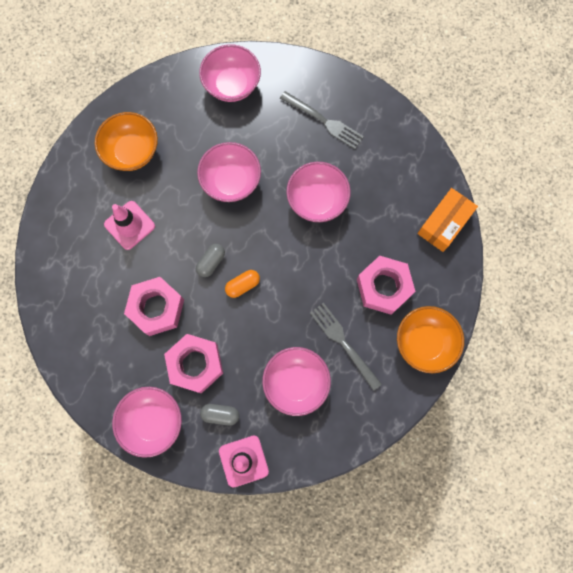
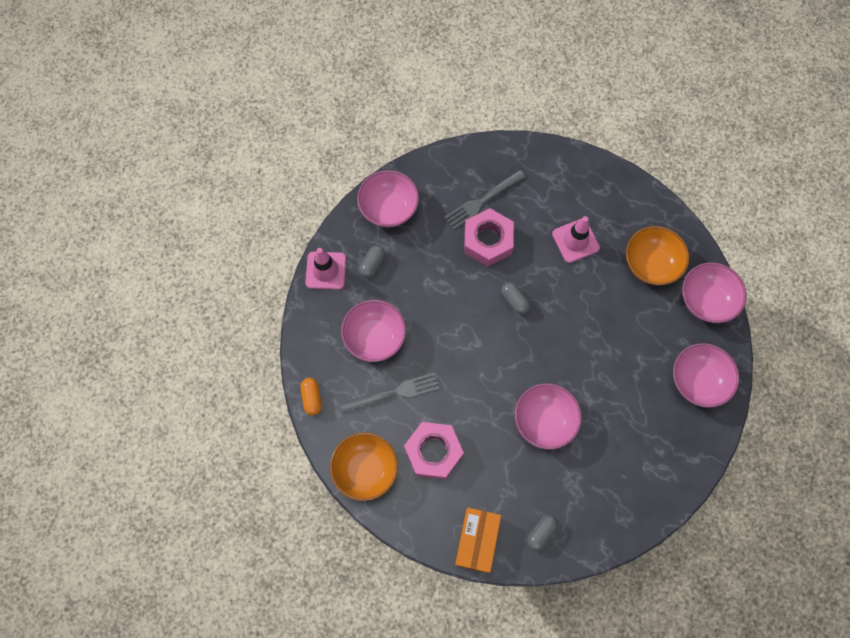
camera: 110 degrees right, 5 degrees down
pink nut [164,334,223,394] -> none
pink bowl [197,142,261,202] -> pink bowl moved to [682,262,747,323]
orange capsule [225,270,260,298] -> orange capsule moved to [300,378,322,415]
grey fork [280,91,364,149] -> grey fork moved to [444,170,526,229]
orange box [417,188,478,252] -> orange box turned 45 degrees clockwise [455,508,501,573]
none -> grey capsule [527,514,558,551]

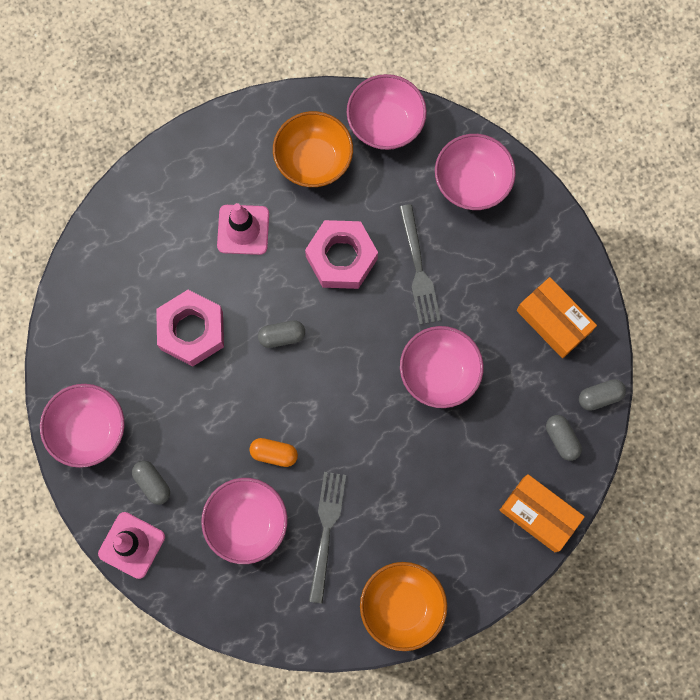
camera: 65 degrees left, 5 degrees up
orange capsule [300,378,322,415] -> orange capsule moved to [249,438,298,467]
pink nut [404,422,464,480] -> pink nut moved to [305,220,378,289]
grey fork [444,170,526,229] -> grey fork moved to [399,204,441,325]
none -> orange box [517,277,597,358]
none -> grey capsule [579,379,626,411]

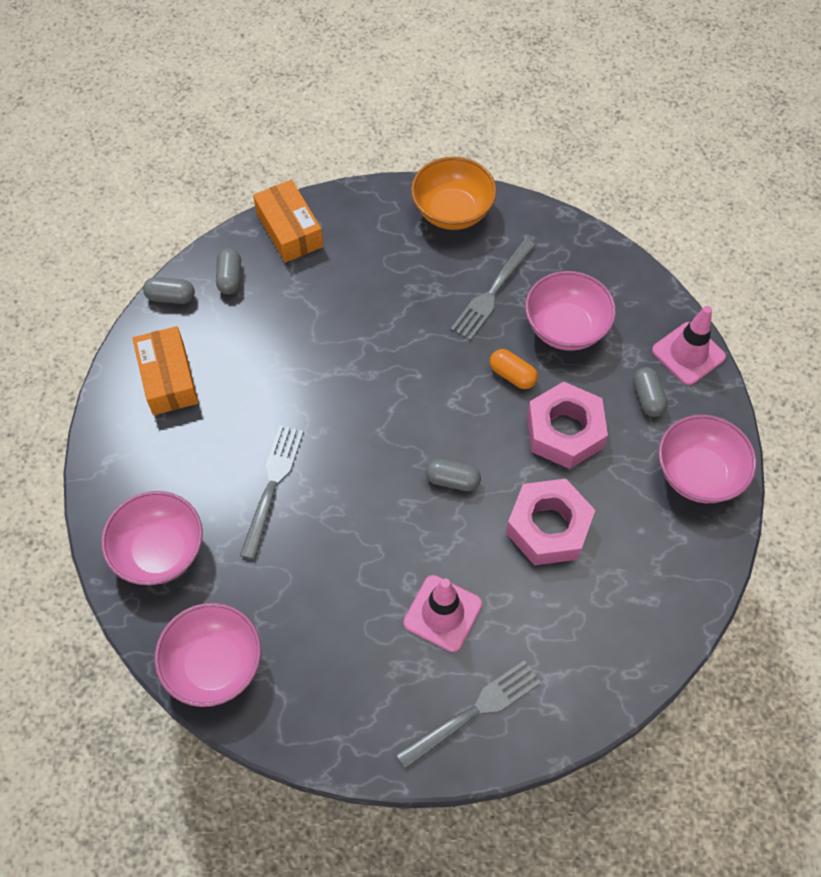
camera: 155 degrees left, 15 degrees down
orange bowl [273,111,353,187] -> none
pink nut [305,220,378,289] -> pink nut moved to [527,382,608,469]
pink bowl [400,326,484,408] -> none
none -> grey fork [396,660,541,769]

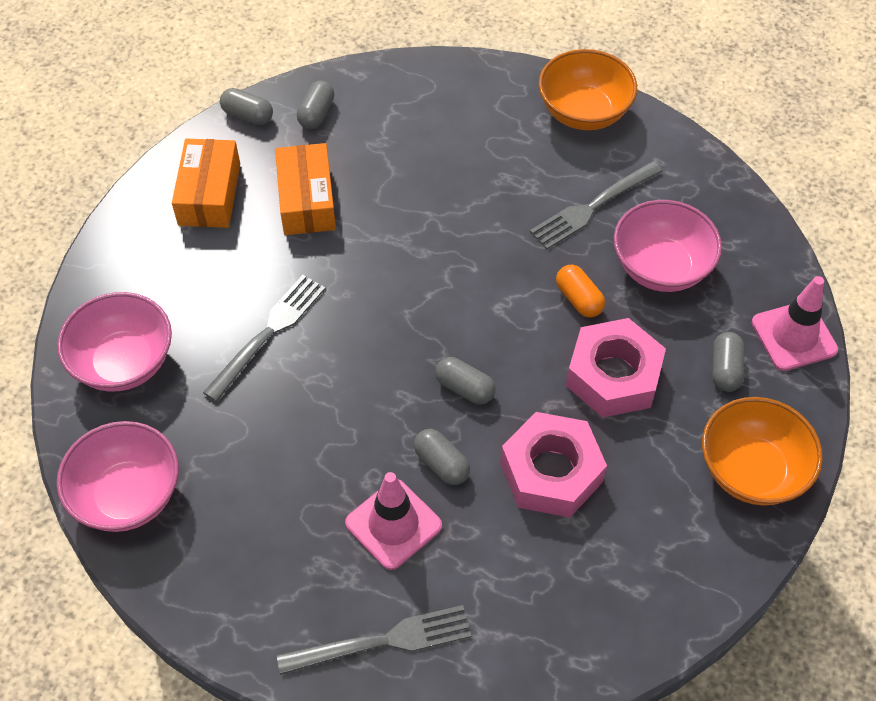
camera: 20 degrees right, 5 degrees down
orange box [253,180,323,263] -> orange box moved to [275,143,336,235]
pink bowl [658,415,757,503] -> orange bowl [702,397,823,505]
none -> grey capsule [414,429,470,485]

